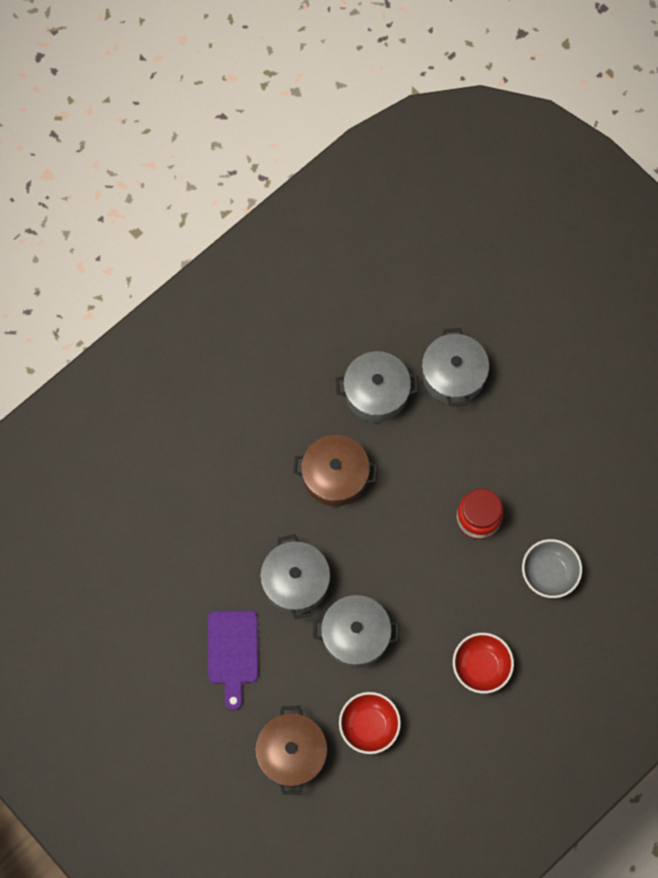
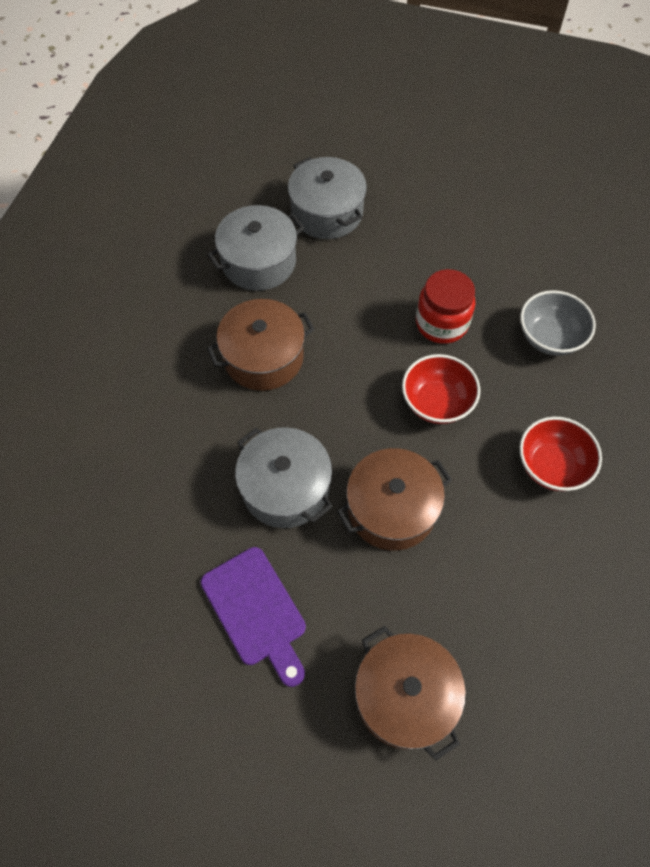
camera: 30 degrees left, 10 degrees down
grey pot [313,595,399,668] -> brown pot [337,448,452,550]
red bowl [339,692,401,754] -> red bowl moved to [402,354,480,424]

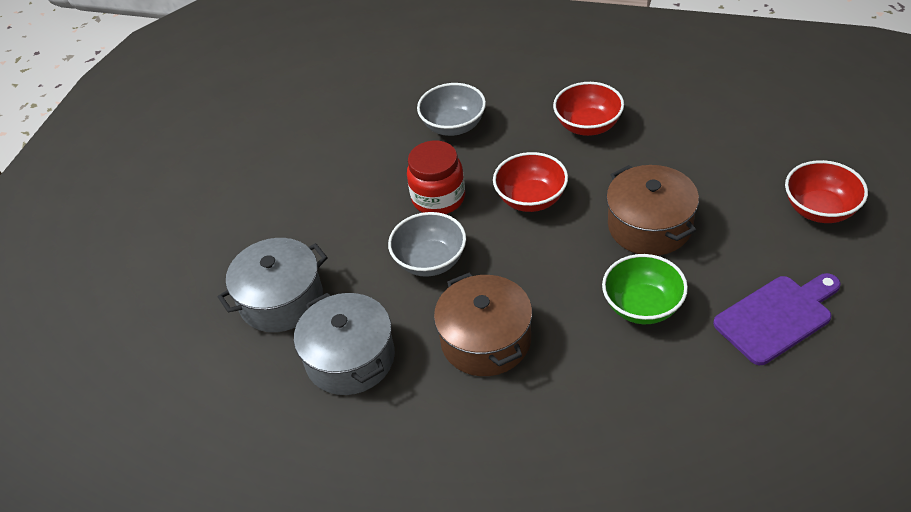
camera: 85 degrees left, 15 degrees down
grey pot [235,427,333,528] -> green bowl [602,254,688,324]
brown pot [355,626,466,760] -> red bowl [785,160,868,223]
none -> grey bowl [388,212,466,277]

